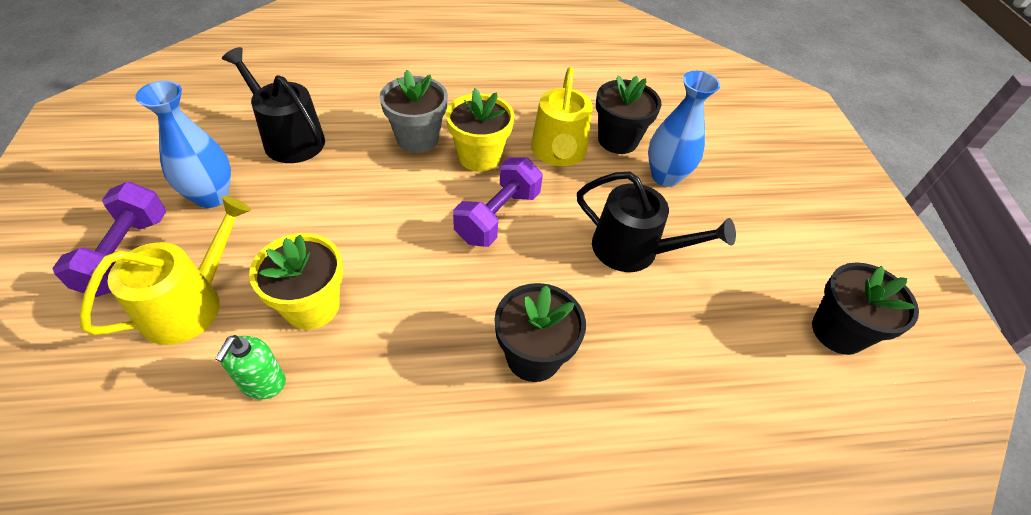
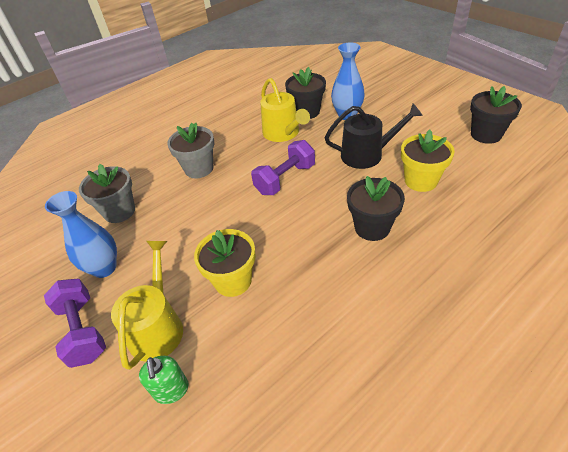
camera: 25 degrees left, 5 degrees down
green soap dispenser [215,335,286,399] -> green soap dispenser moved to [139,356,189,404]
black watering can [222,47,325,163] -> grey flower pot [79,164,135,223]
yellow flower pot [446,88,515,172] -> yellow flower pot moved to [401,130,455,192]
purple dumbbell [453,157,543,247] -> purple dumbbell turned 45 degrees clockwise [251,140,315,195]

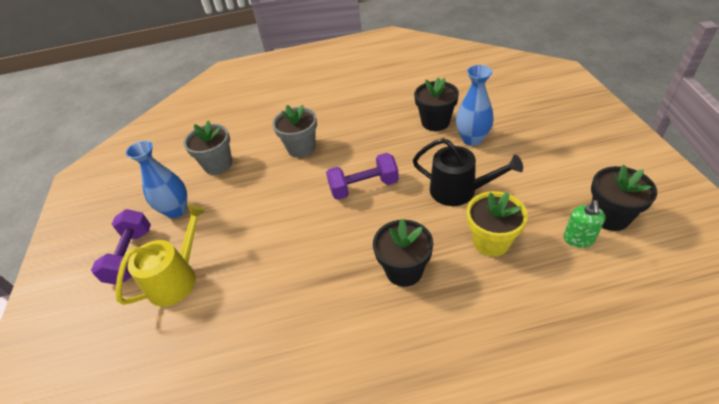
camera: 30 degrees right, 0 degrees up
green soap dispenser [139,356,189,404] -> green soap dispenser moved to [563,200,605,248]
yellow flower pot [194,229,256,297] -> none
yellow watering can [260,78,310,142] -> none

